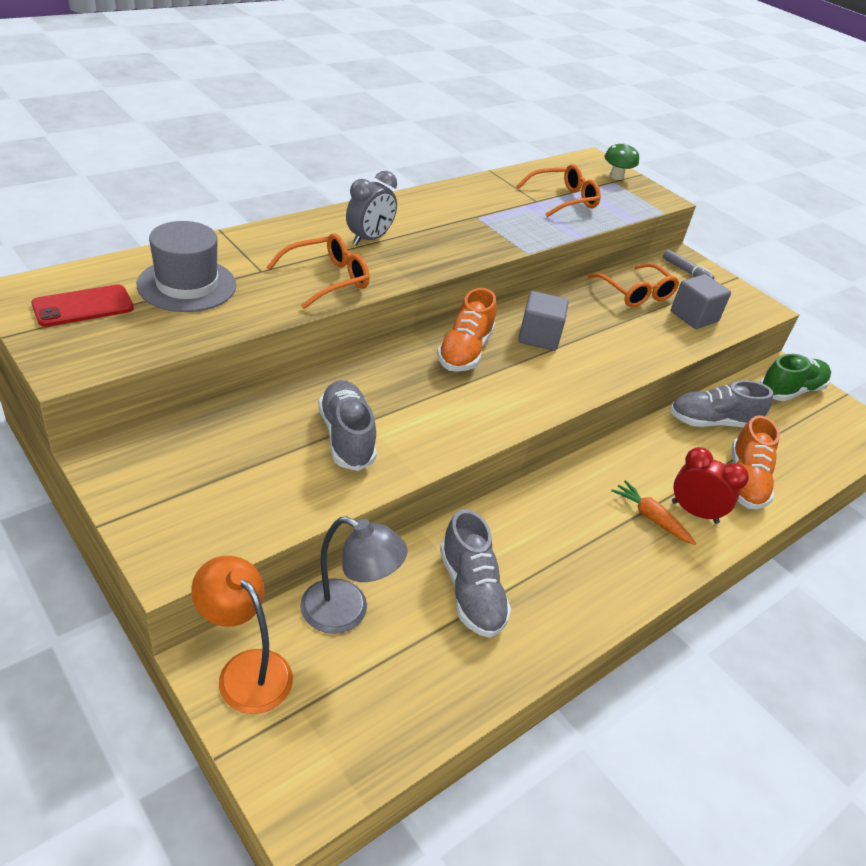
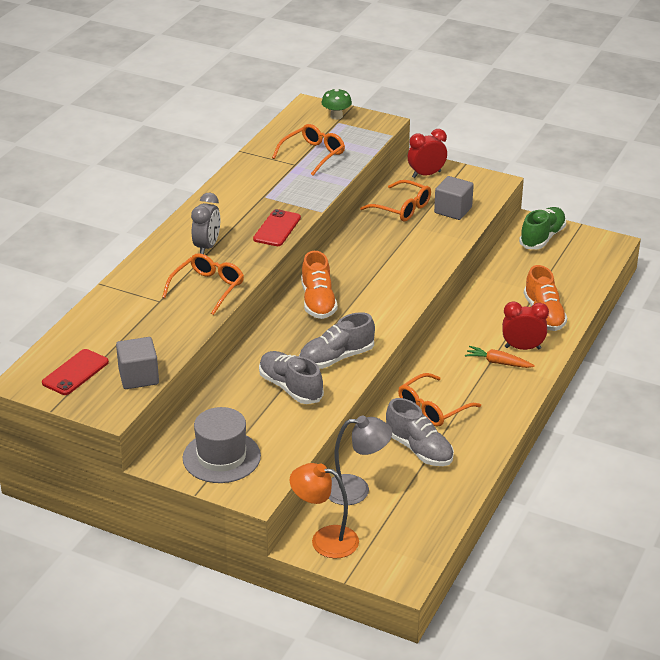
camera: 20 degrees left, 5 degrees down
grey hat [137,221,236,312] -> grey hat moved to [183,407,261,483]
grey cube [518,291,569,351] -> grey cube moved to [116,337,159,389]
grey marker [663,250,714,279] -> red clock [408,129,447,178]
grey shoe [670,380,773,427] -> grey shoe moved to [299,312,375,369]
none -> red phone [253,209,301,246]
none -> orange glasses [398,373,481,427]

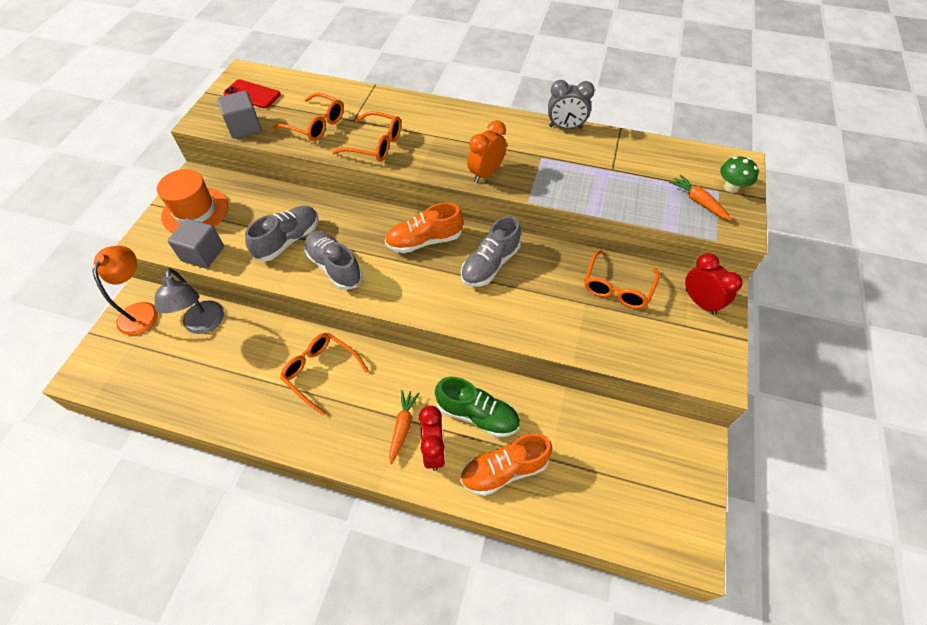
camera: 80 degrees right, 20 degrees up
grey hat [183,407,261,483] -> orange hat [157,169,228,233]
grey clock [191,193,220,254] -> grey clock moved to [548,80,595,129]
red phone [253,209,301,246] -> orange clock [467,120,507,183]
orange glasses [272,124,345,176] -> orange glasses moved to [272,93,344,141]
grey shoe [386,398,454,466] -> grey shoe moved to [461,216,521,287]
grey cube [434,176,474,220] -> grey cube moved to [167,218,224,269]
green shoe [519,207,566,249] -> green shoe moved to [435,377,520,438]
none -> orange carrot [669,174,732,221]

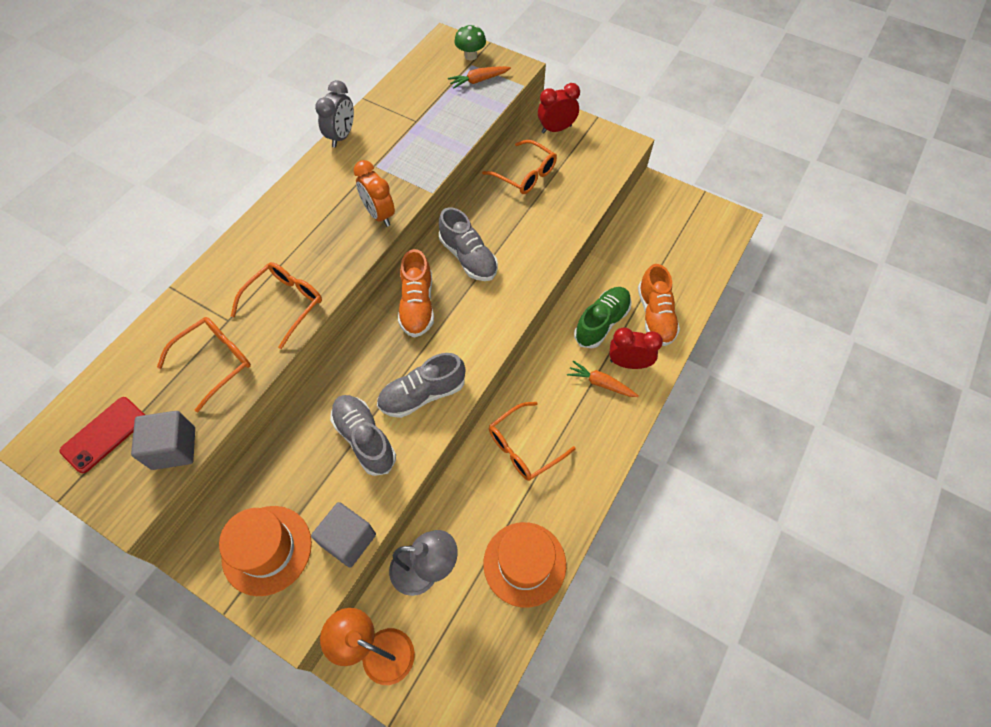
camera: 75 degrees left, 5 degrees up
none -> orange hat [483,522,566,608]

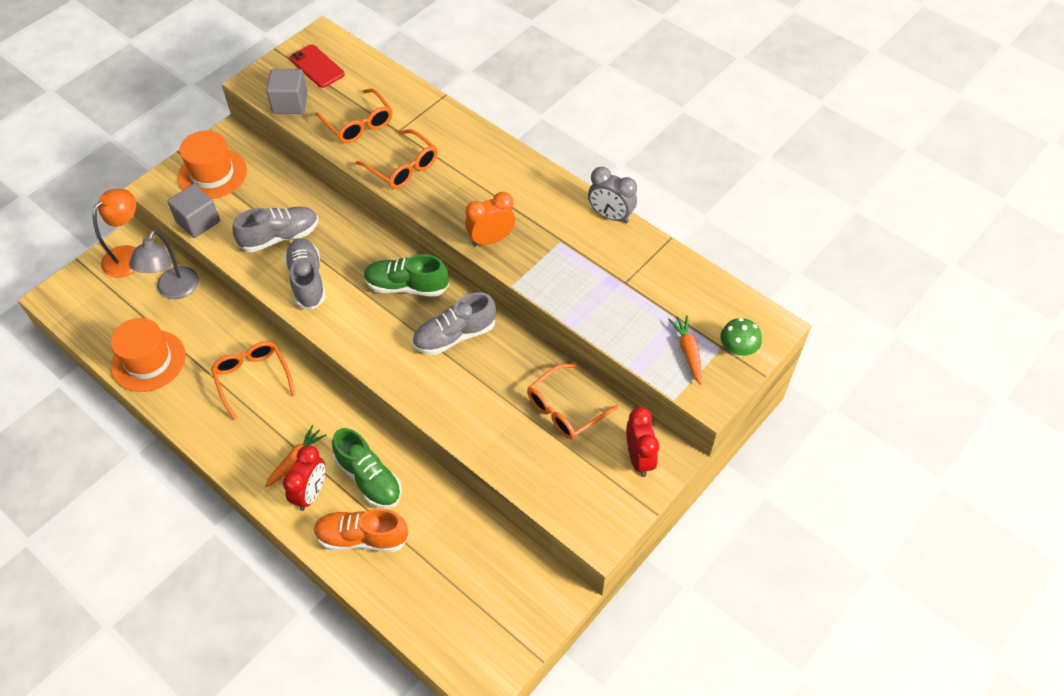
camera: 100 degrees right, 5 degrees down
orange shoe [398,249,434,338] -> green shoe [363,254,449,297]

